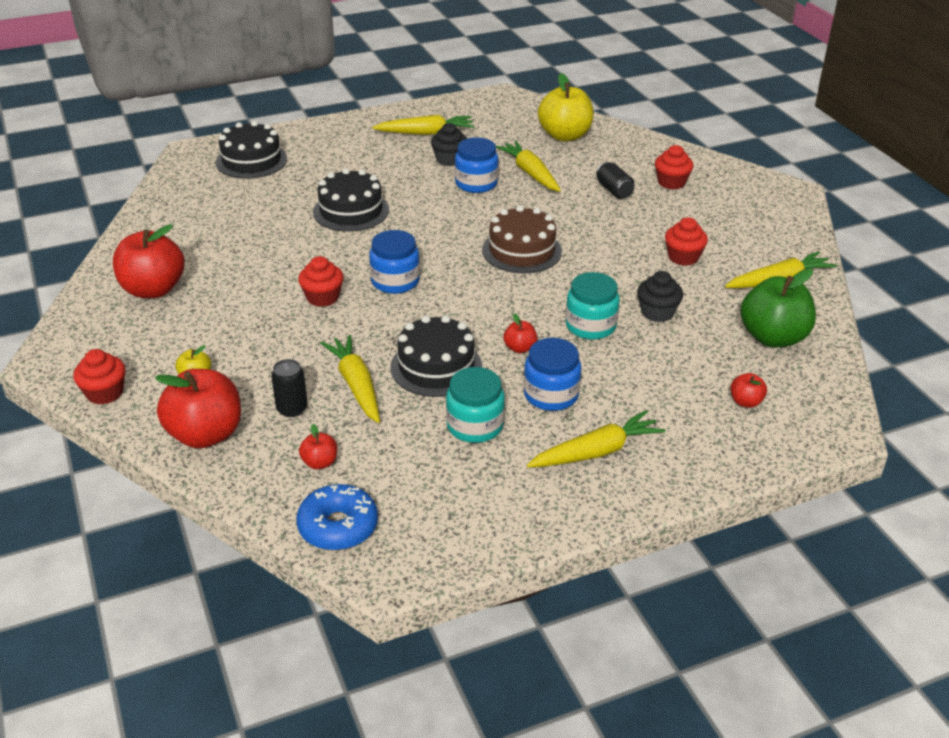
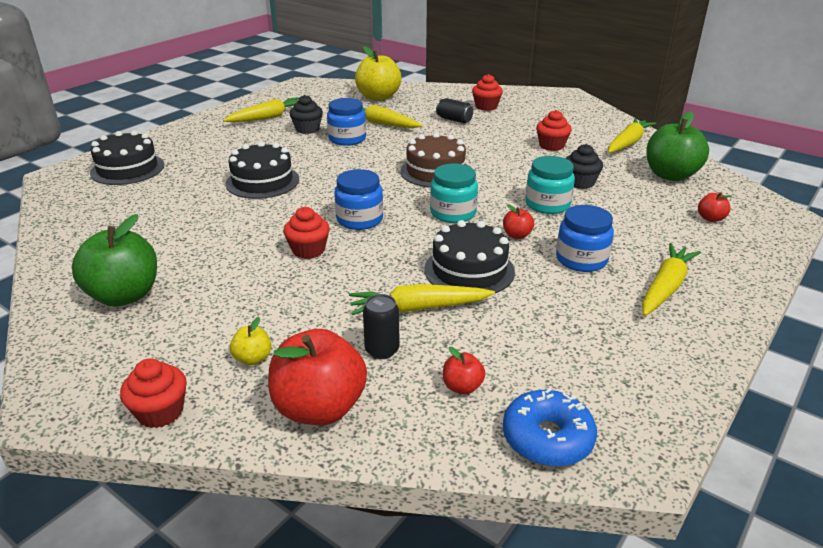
camera: 30 degrees left, 5 degrees down
red apple [113,224,184,298] -> green apple [72,214,157,307]
yellow carrot [320,335,380,423] -> yellow carrot turned 45 degrees counterclockwise [349,284,495,315]
turquoise jar [446,367,505,443] -> turquoise jar moved to [430,164,478,223]

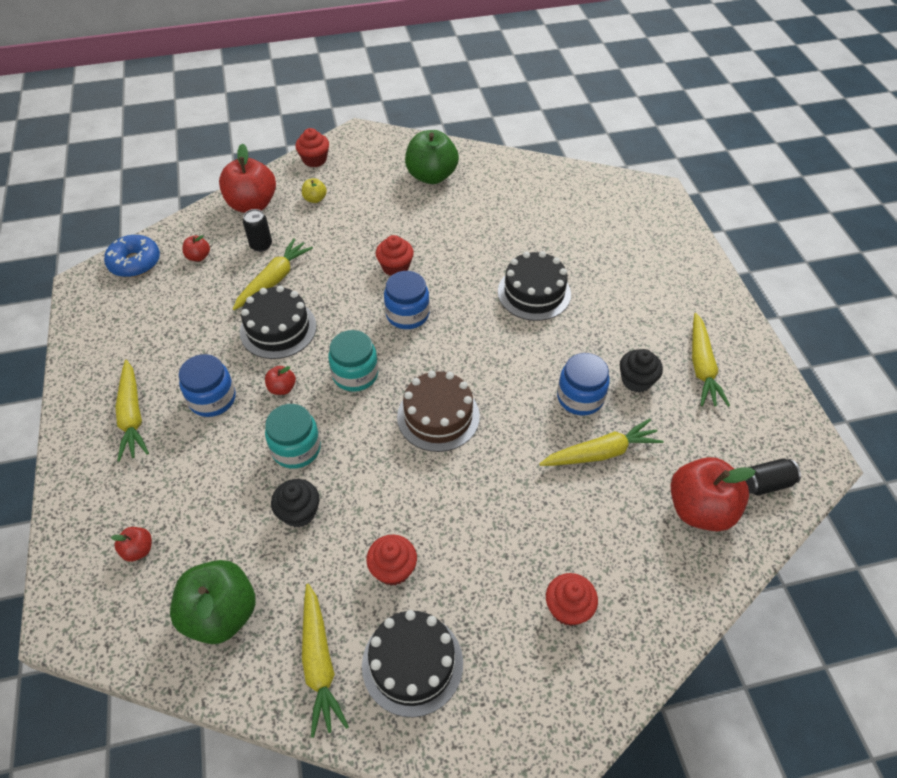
camera: 130 degrees right, 20 degrees up
black cake [90,130,164,185] -> black cake moved to [362,610,463,717]
yellow apple [355,46,401,101] -> red apple [671,457,756,531]
black can [436,98,473,123] -> black can moved to [746,458,801,496]

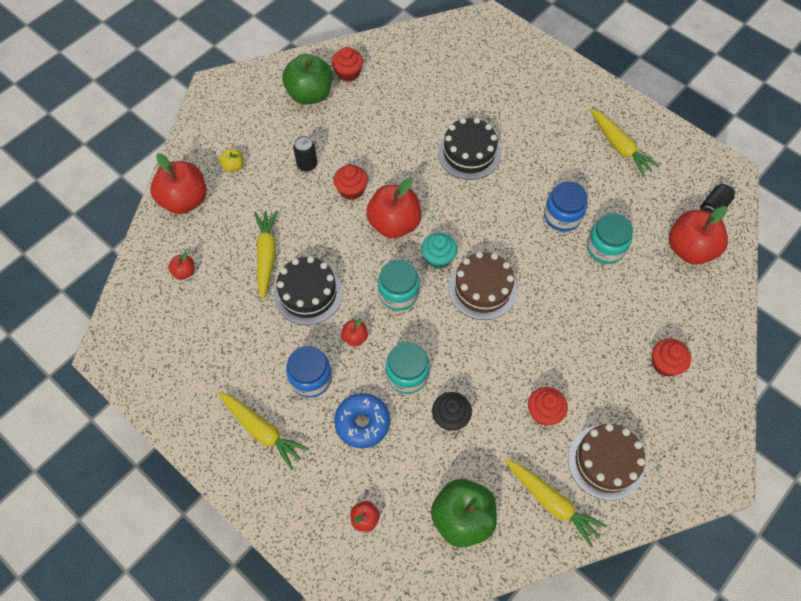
camera: 35 degrees left, 10 degrees up
blue donut [104,235,160,277] -> blue donut moved to [334,393,390,448]
black can [243,209,272,252] -> black can moved to [293,136,317,171]
red cupcake [295,128,329,167] -> red cupcake moved to [332,47,363,82]
black cake [362,610,463,717] -> brown cake [568,424,645,501]
blue jar [384,271,430,329] -> red apple [366,178,421,238]
yellow carrot [539,419,664,466] -> turquoise jar [587,213,633,264]
black cupcake [620,349,663,393] -> none
none -> turquoise cupcake [421,233,457,269]

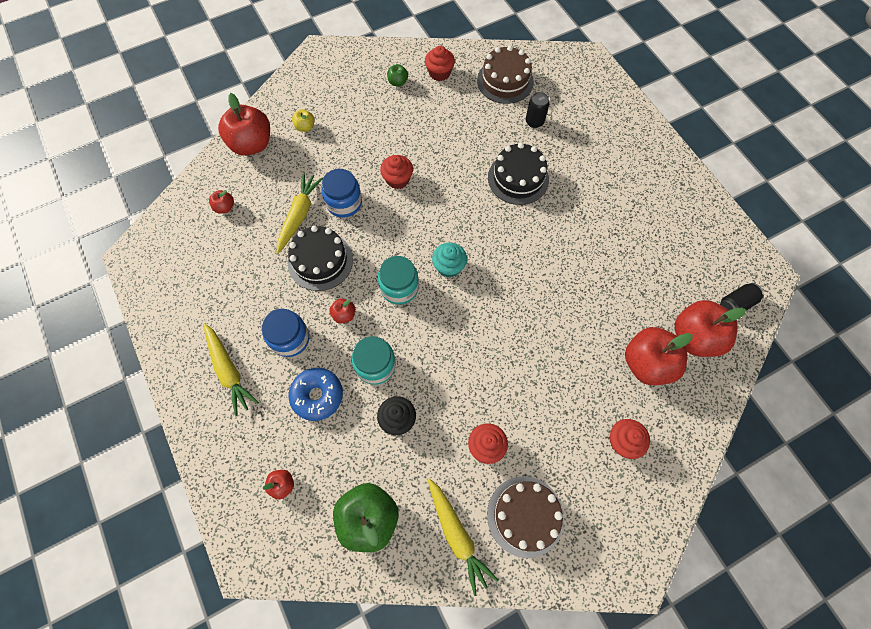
camera: 20 degrees right, 5 degrees up
green apple [282,54,333,104] -> green apple [387,64,408,87], size x0.46
black can [293,136,317,171] -> black can moved to [526,92,550,128]
red apple [366,178,421,238] -> red apple moved to [625,327,693,385]
brown cake [449,252,517,320] -> brown cake moved to [477,45,534,104]
blue jar [544,181,587,232] -> blue jar moved to [321,169,362,217]
turquoise jar [587,213,633,264] -> none
yellow carrot [590,108,660,177] -> none

